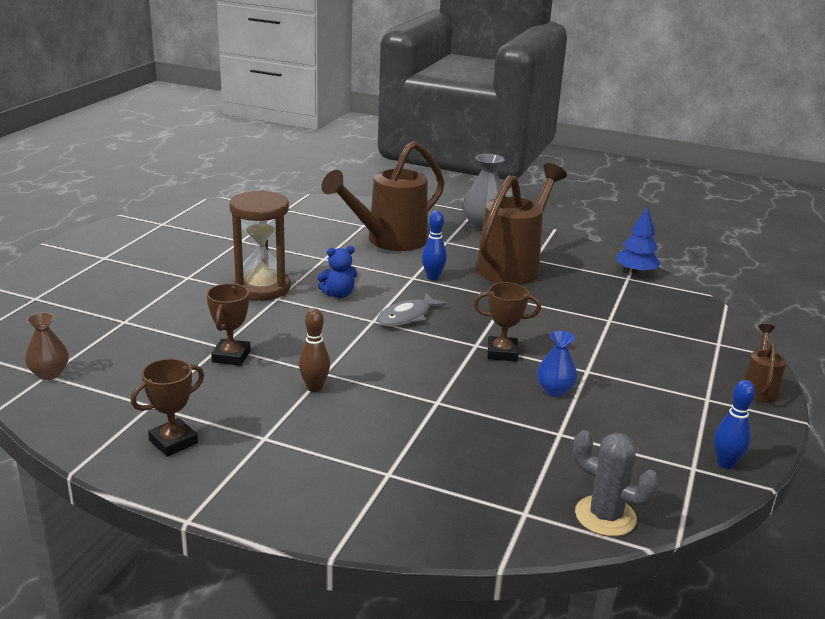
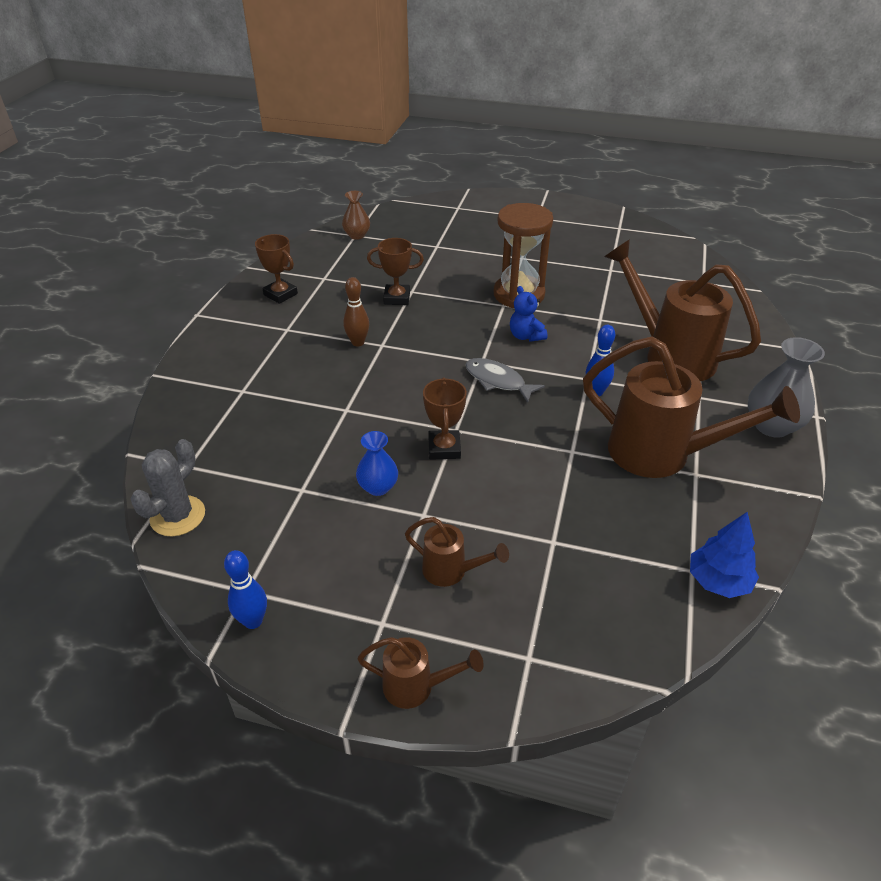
camera: 85 degrees right, 15 degrees up
none -> brown watering can [405,517,509,587]

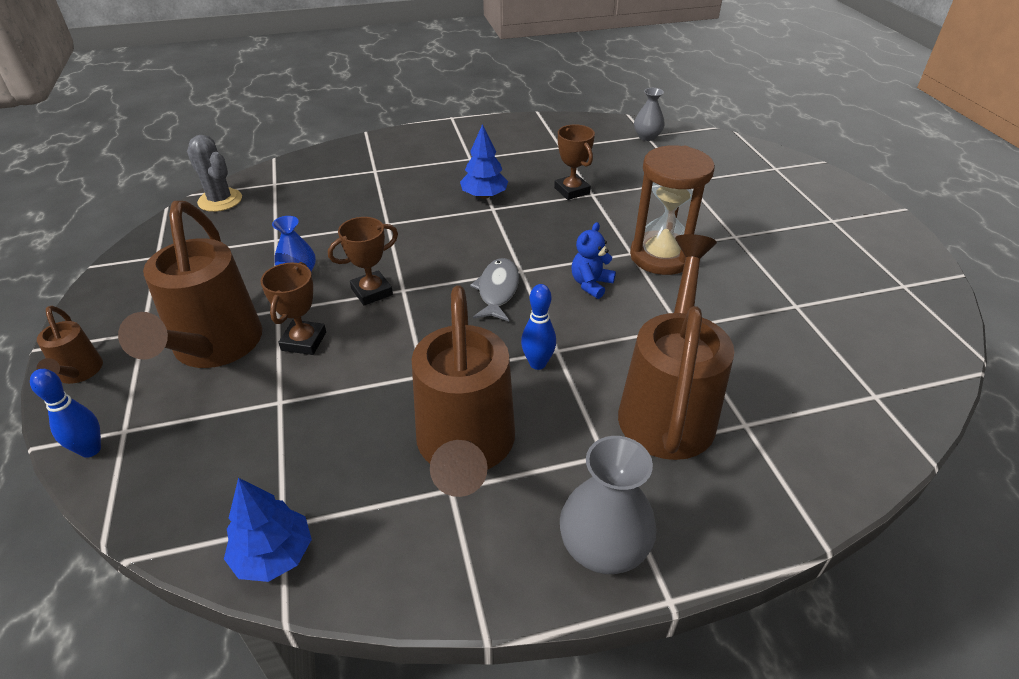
camera: 60 degrees right, 0 degrees up
grey cactus [131,439,205,536] -> grey cactus turned 45 degrees clockwise [187,135,242,212]
blue bowling pin [224,550,267,629] -> blue bowling pin moved to [30,369,101,458]
brown trophy [255,234,298,304] -> brown trophy moved to [260,262,326,355]
brown vase [342,191,370,240] -> grey vase [634,88,665,141]
brown bowling pin [343,277,369,346] -> blue tree [460,124,508,199]
brown watering can [405,517,509,587] -> brown watering can [118,201,262,368], size x2.11

